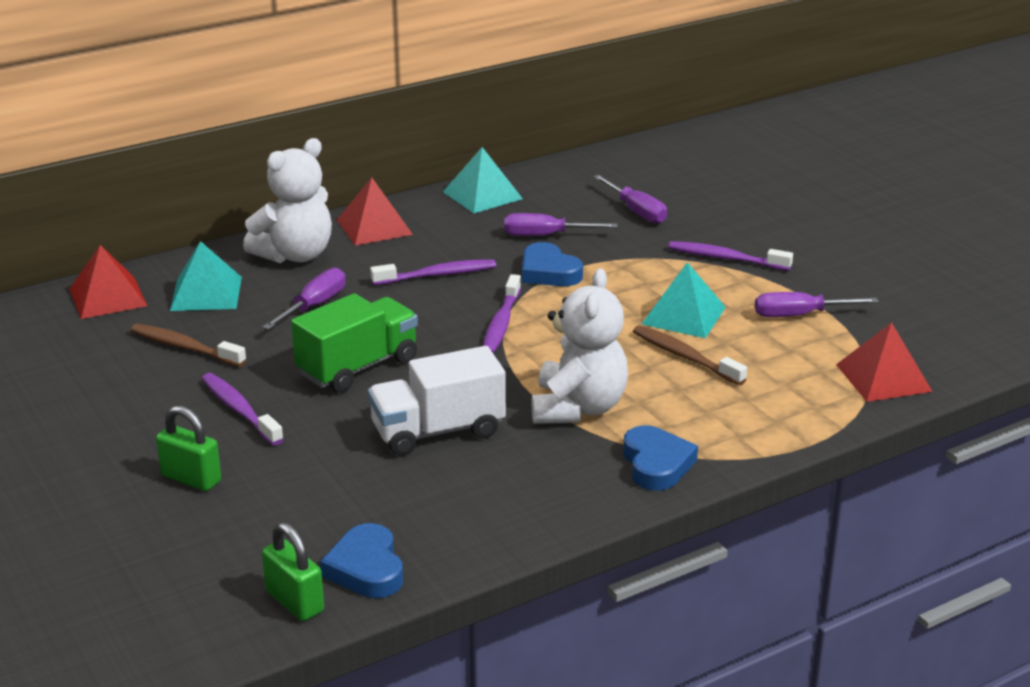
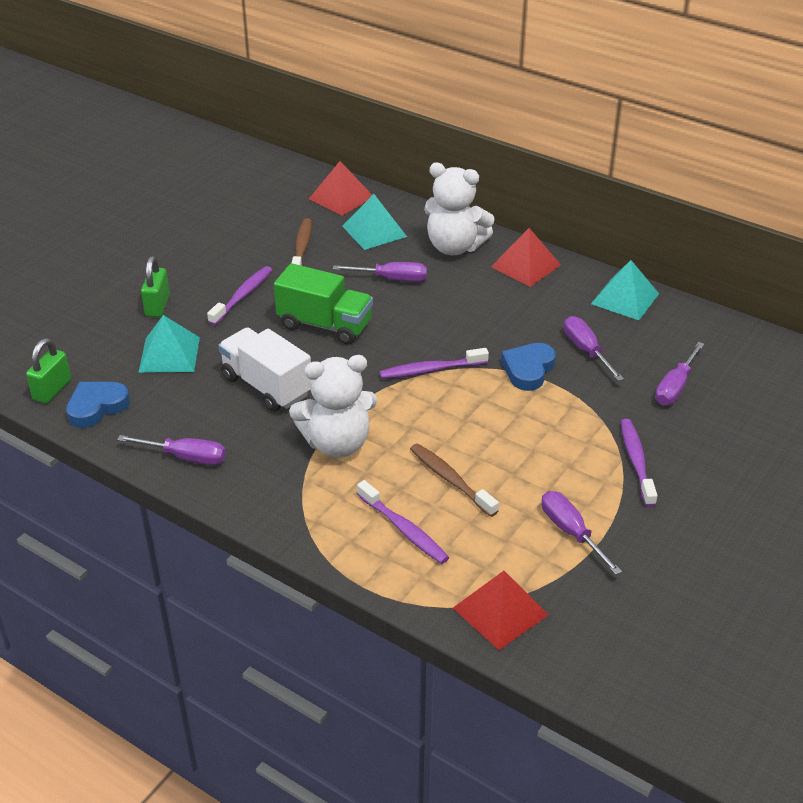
camera: 65 degrees right, 10 degrees up
purple toothbrush [370,259,496,285] -> purple toothbrush moved to [357,480,449,564]
blue heart [623,425,698,491] -> none
brown toothbrush [633,325,747,385] -> brown toothbrush turned 60 degrees counterclockwise [410,443,499,517]
turquoise pyramid [642,262,726,338] -> turquoise pyramid moved to [138,315,200,373]
none -> purple screwdriver [117,435,226,465]

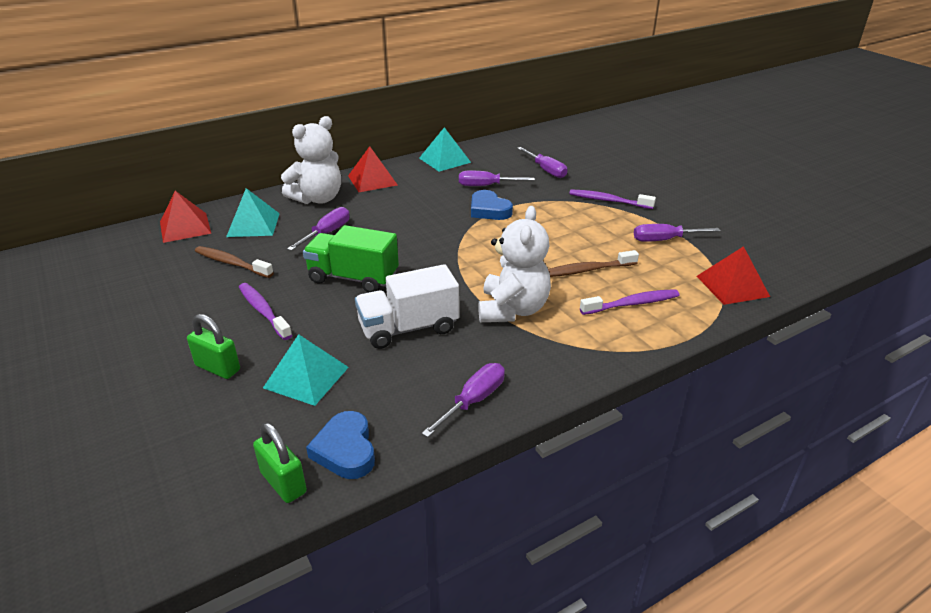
camera: 65 degrees left, 5 degrees down
green truck [274,263,373,345] -> green truck turned 120 degrees counterclockwise [303,225,399,293]
purple toothbrush [379,348,489,379] -> none

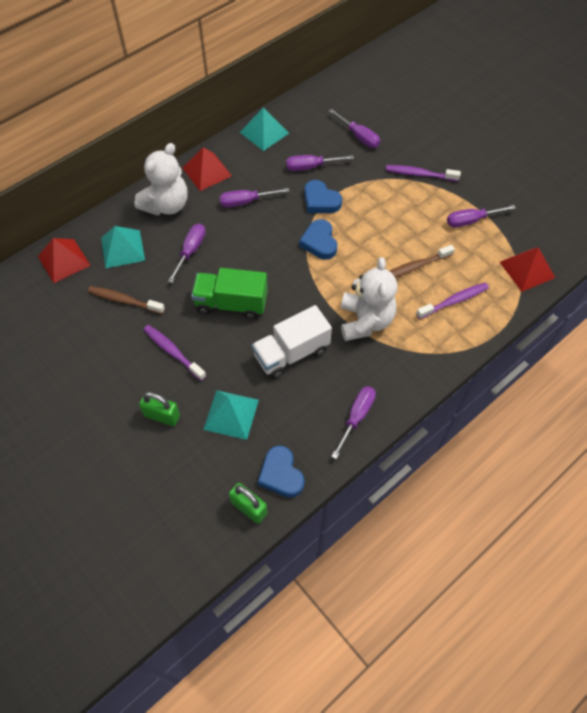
camera: 10 degrees left, 25 degrees up
none -> purple screwdriver [219,188,289,208]
none -> blue heart [299,219,337,260]

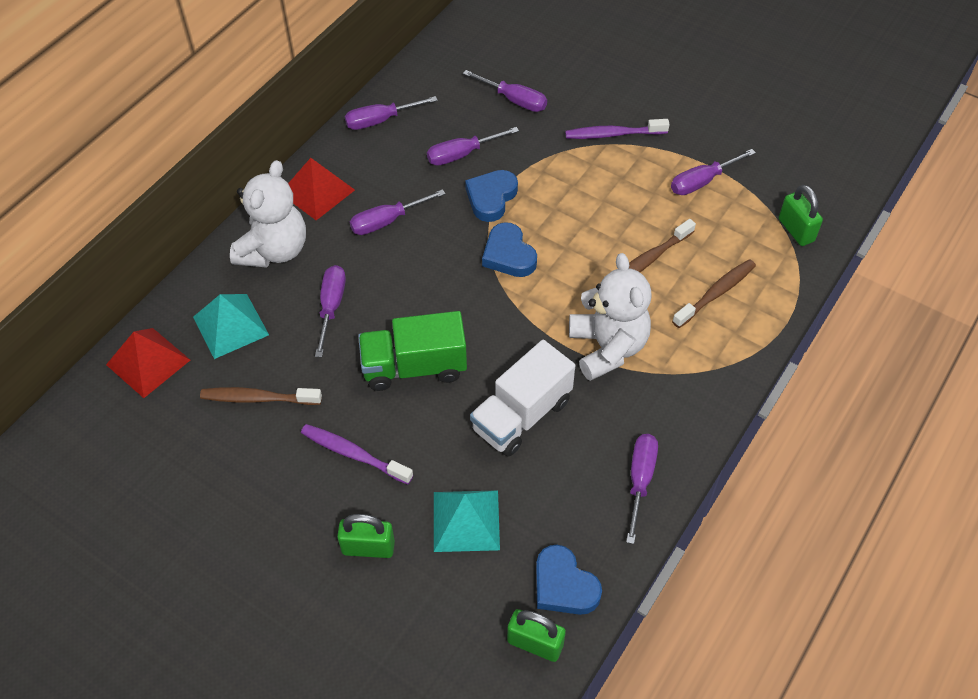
camera: 15 degrees left, 5 degrees down
turquoise pyramid [240,107,289,151] -> purple screwdriver [345,96,438,130]
blue heart [304,180,342,213] -> blue heart turned 90 degrees clockwise [465,170,518,222]
purple toothbrush [416,283,489,319] -> brown toothbrush [672,259,756,328]
red pyramid [500,247,555,292] -> green padlock [779,185,823,246]

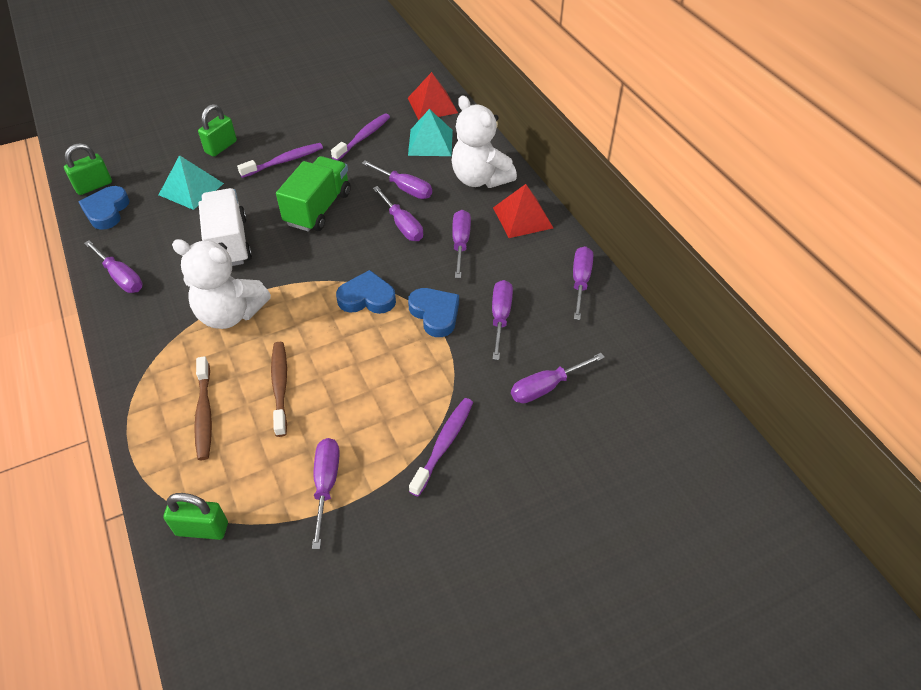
camera: 120 degrees right, 5 degrees down
brown toothbrush [200,387,322,405] -> purple toothbrush [331,113,390,160]
blue heart [536,545,602,615] -> blue heart turned 75 degrees counterclockwise [79,186,130,230]
none -> purple screwdriver [373,186,423,241]

